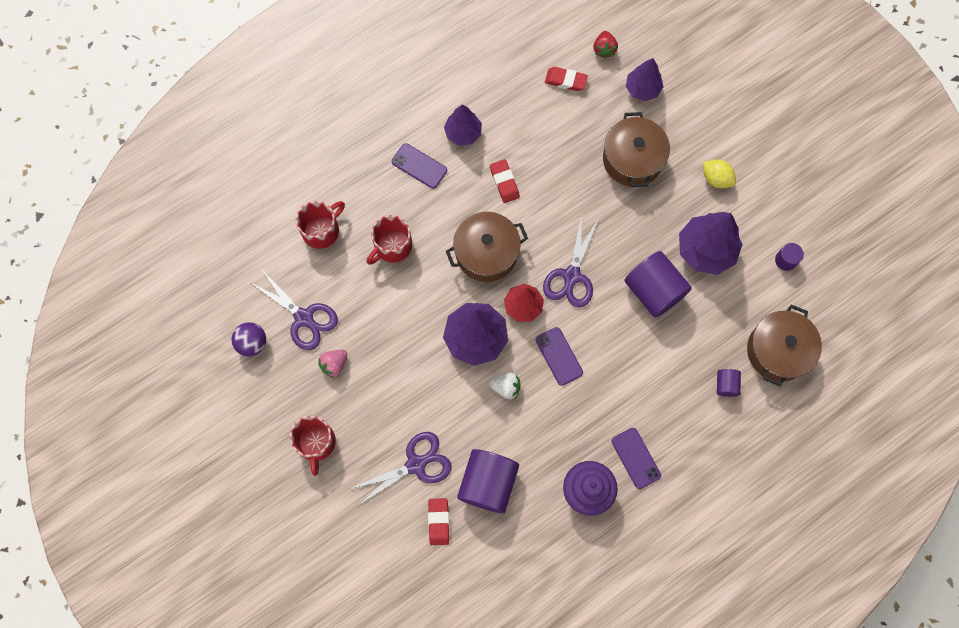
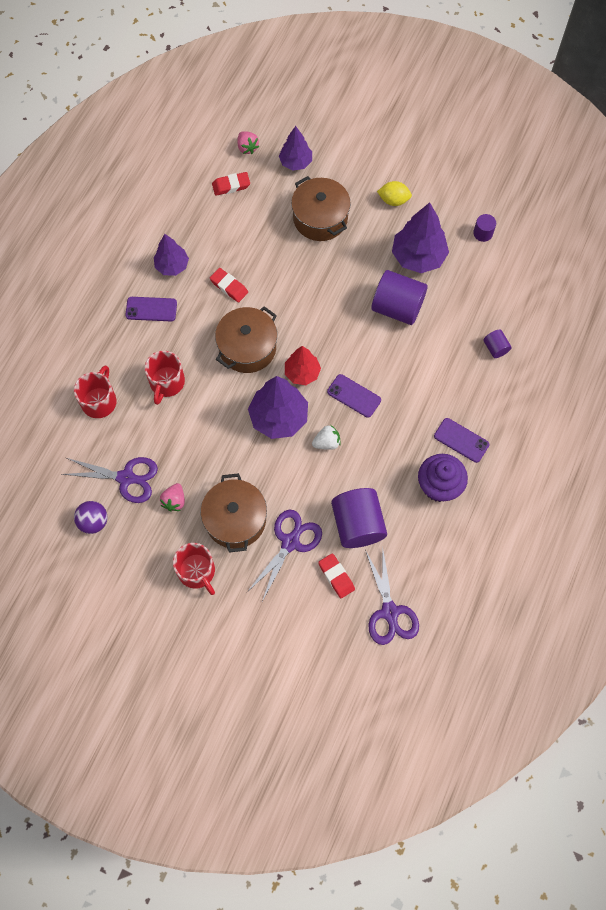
camera: 30 degrees left, 5 degrees down
purple scissors [543,215,599,308] -> purple scissors moved to [365,545,419,645]
red strawberry [594,31,618,59] -> pink strawberry [238,131,259,154]
brown pot [747,304,822,386] -> brown pot moved to [201,473,267,553]

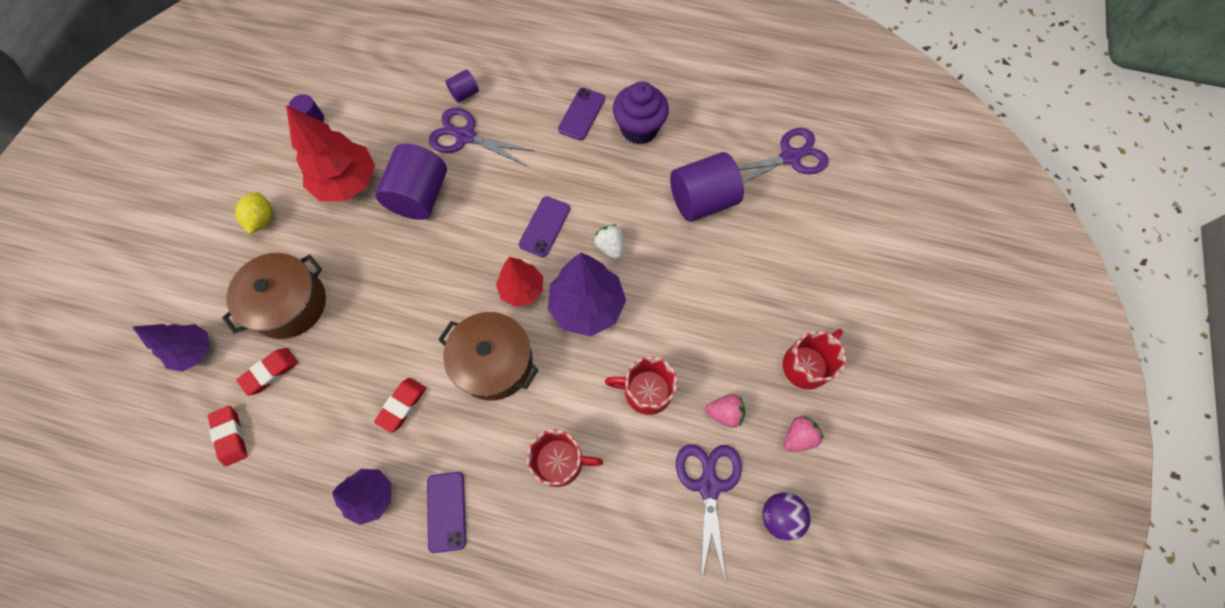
camera: 100 degrees left, 0 degrees up
red mug [74,365,116,418] -> red mug moved to [605,357,677,415]
brown pot [201,473,267,553] -> none
pink strawberry [238,131,259,154] -> pink strawberry moved to [784,416,824,452]
purple scissors [247,510,322,601] -> purple scissors moved to [429,108,535,166]
red eraser [318,553,355,598] -> red eraser moved to [237,348,298,396]
purple tree [392,202,449,273] -> red tree [286,105,375,201]

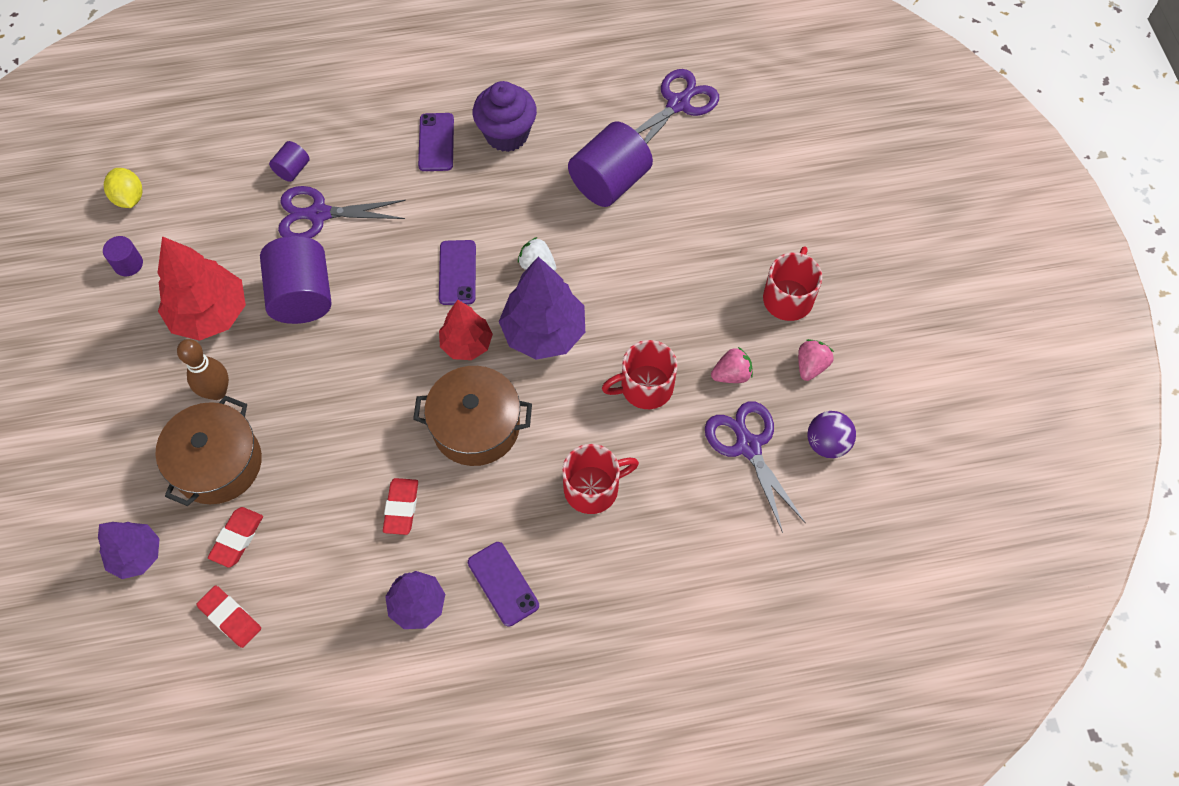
camera: 25 degrees left, 5 degrees down
yellow lemon [235,192,273,234] -> yellow lemon moved to [104,168,142,208]
none -> brown bowling pin [177,339,229,400]

